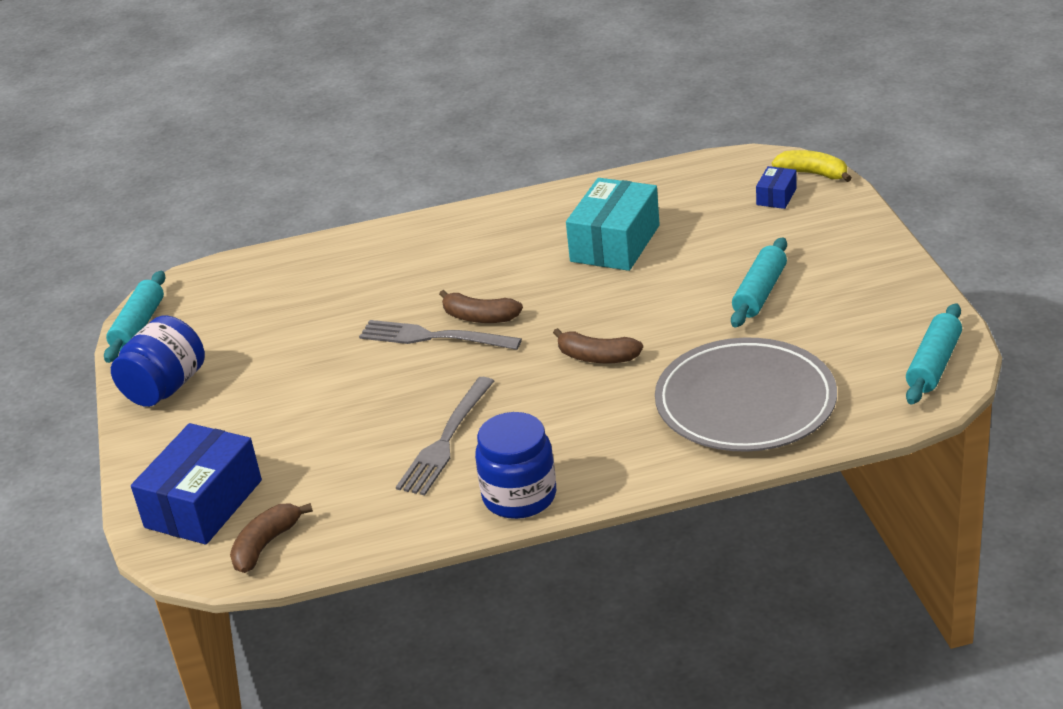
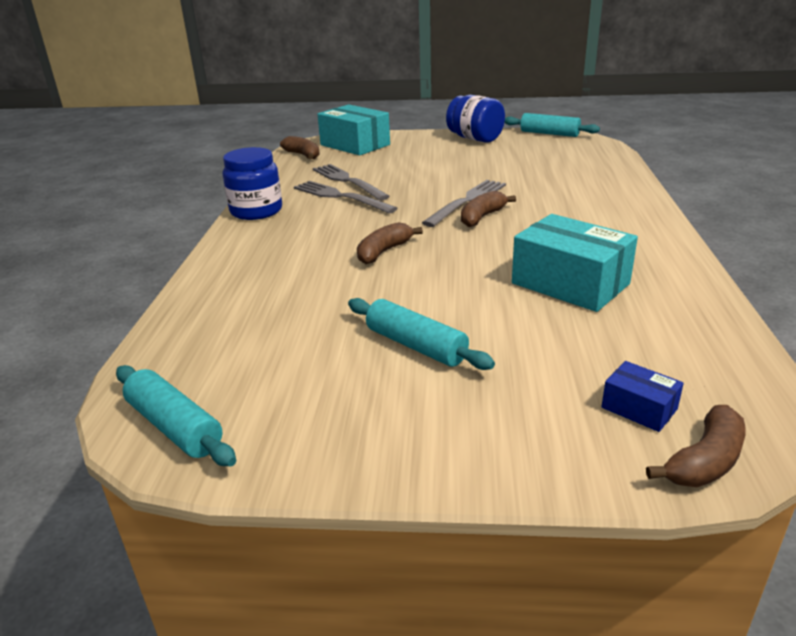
camera: 105 degrees right, 5 degrees down
blue box [131,423,262,545] -> turquoise box [317,104,390,155]
grey plate [655,338,837,452] -> none
yellow banana [772,150,852,182] -> brown banana [646,405,745,487]
none -> grey fork [313,164,390,201]

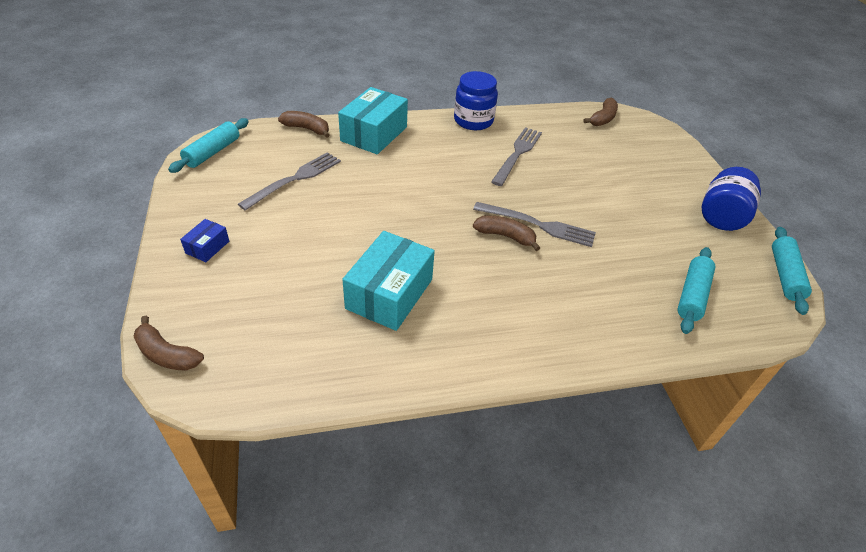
camera: 70 degrees right, 15 degrees up
grey fork [313,164,390,201] -> grey fork moved to [238,152,341,211]
turquoise box [317,104,390,155] -> turquoise box moved to [338,87,408,154]
turquoise rolling pin [348,298,495,370] -> turquoise rolling pin moved to [677,247,715,334]
brown banana [357,222,423,264] -> brown banana moved to [278,111,330,138]
blue box [601,361,684,432] -> blue box moved to [180,219,229,262]

